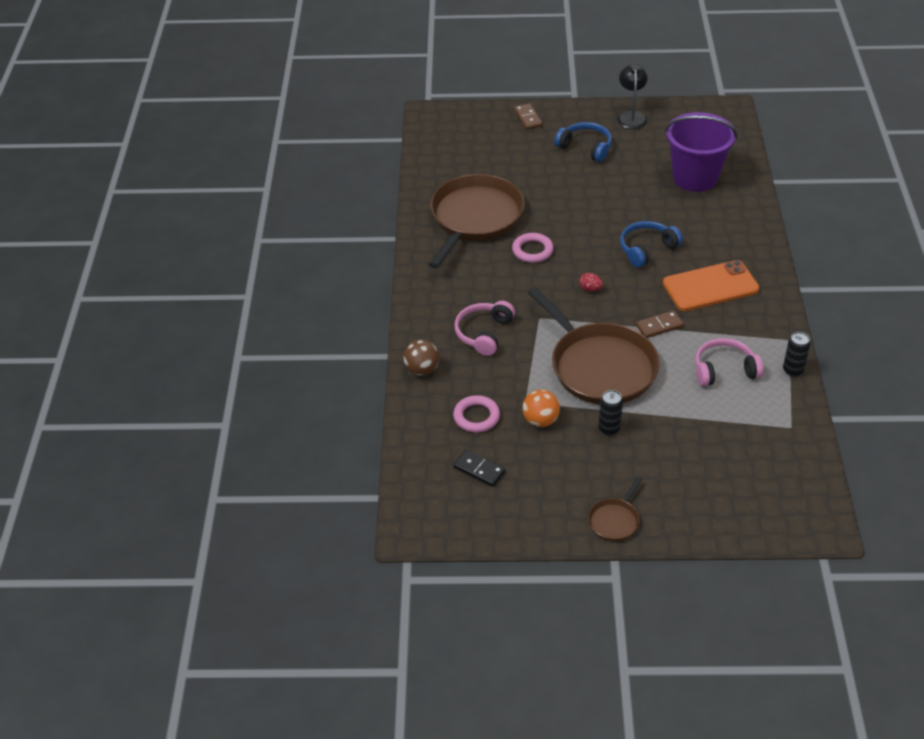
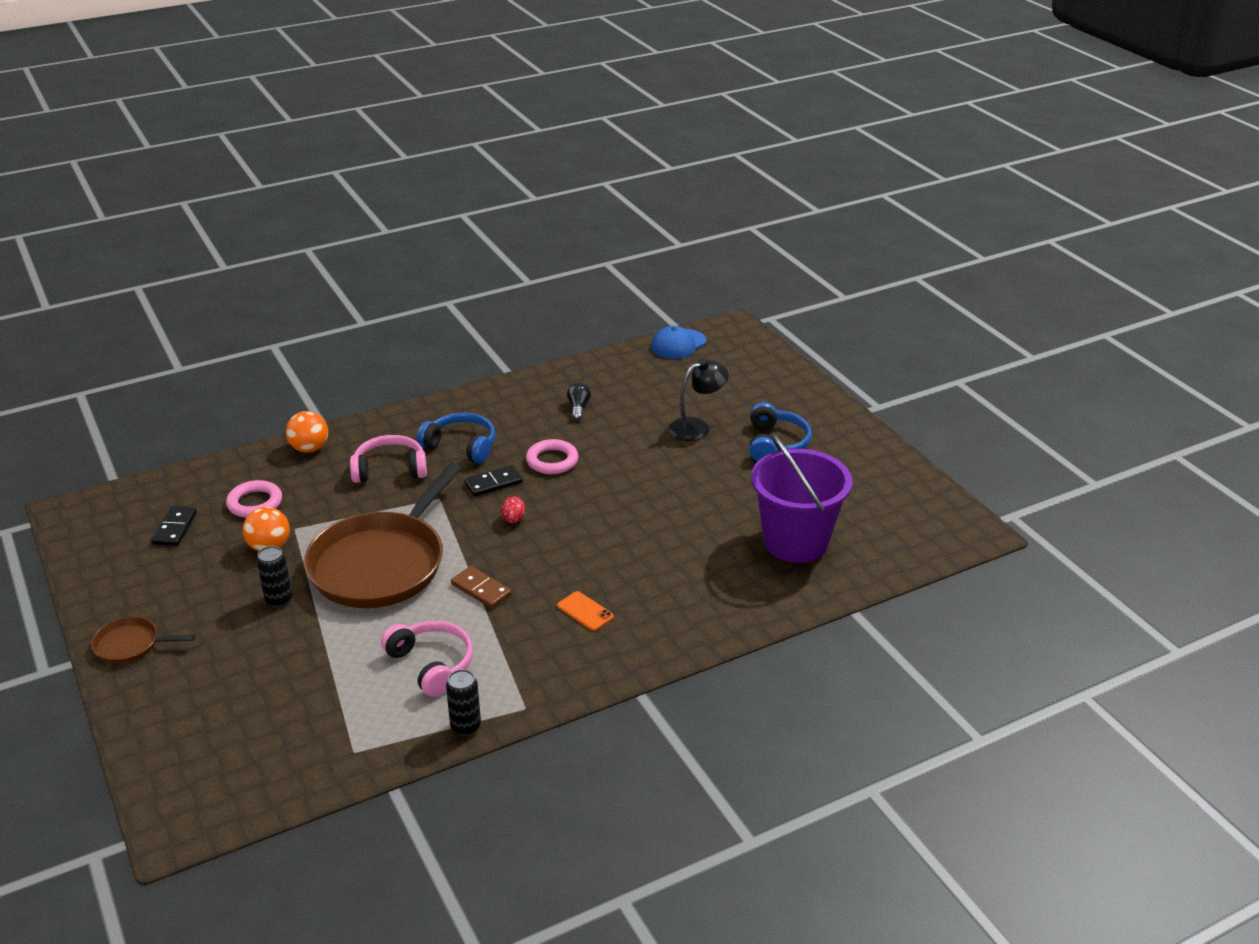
camera: 60 degrees right, 10 degrees down
brown ball [403,340,439,376] -> orange ball [286,411,328,453]
brown pan [428,174,525,269] -> black light bulb [567,382,591,420]
brown domino [514,103,543,130] -> none
black lamp [617,64,648,129] -> black lamp moved to [668,359,729,441]
blue headphones [620,221,683,268] -> blue headphones moved to [417,413,496,463]
orange phone [663,260,759,311] -> orange phone [557,591,614,631], size x0.44
none -> black domino [464,465,523,497]
none -> blue cap [651,326,706,359]

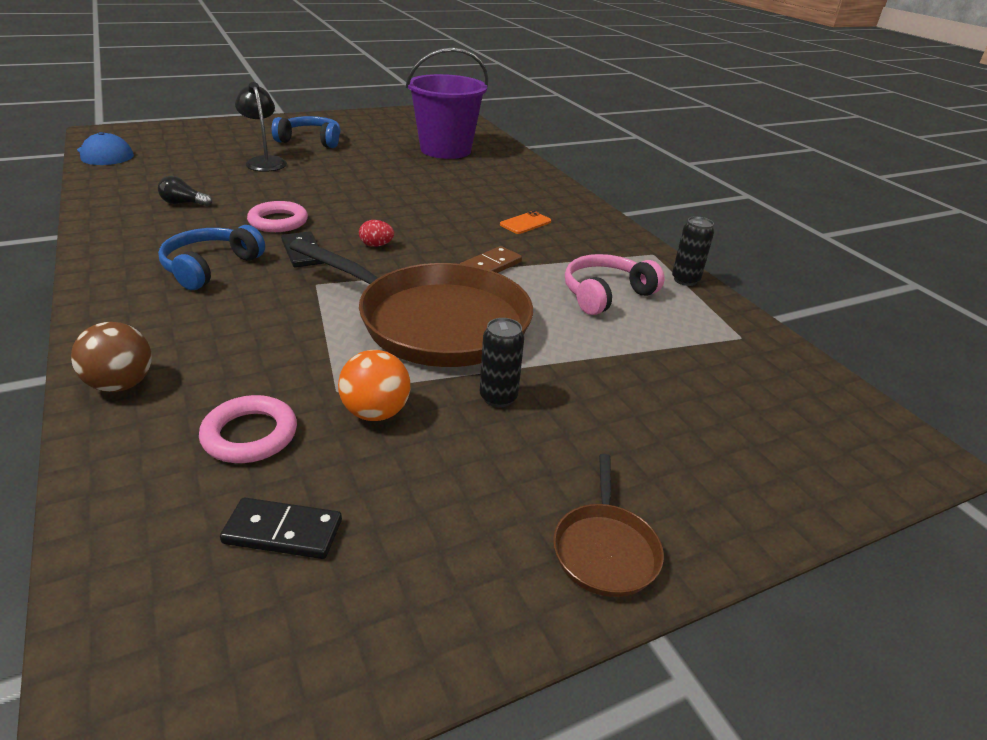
camera: 90 degrees left, 0 degrees up
orange ball [286,411,328,453] -> brown ball [71,322,152,392]
pink headphones [350,435,427,483] -> none

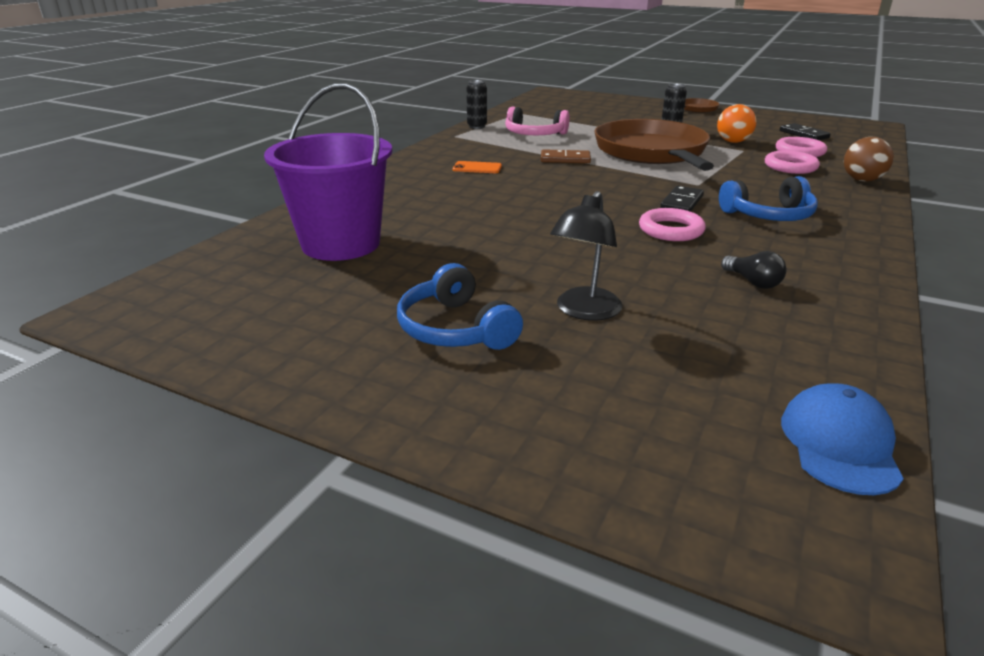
camera: 125 degrees left, 5 degrees down
red egg [359,220,394,247] -> none
none -> pink ring [765,151,820,174]

